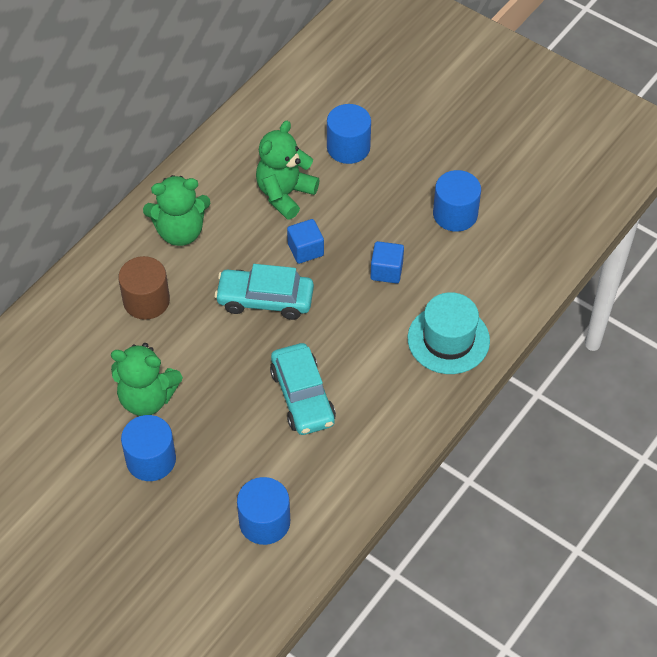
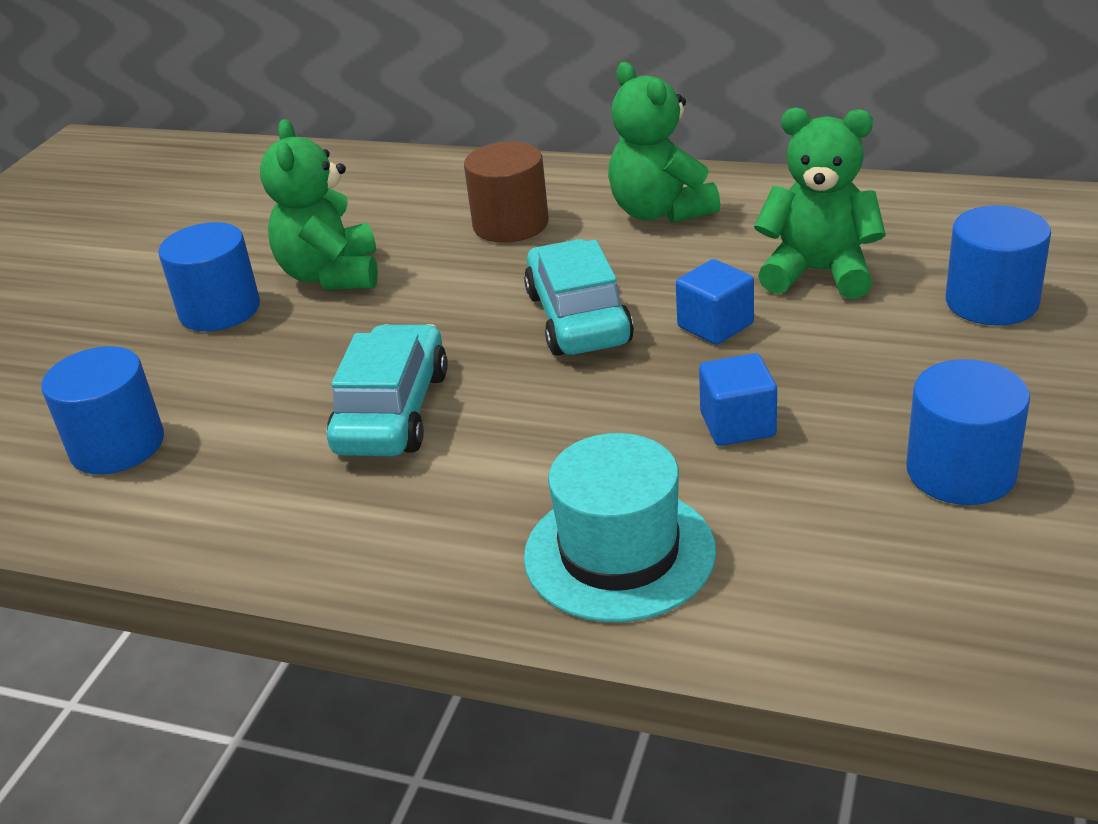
camera: 75 degrees right, 20 degrees down
turquoise car [270,343,336,435] -> turquoise car turned 135 degrees clockwise [327,324,448,456]

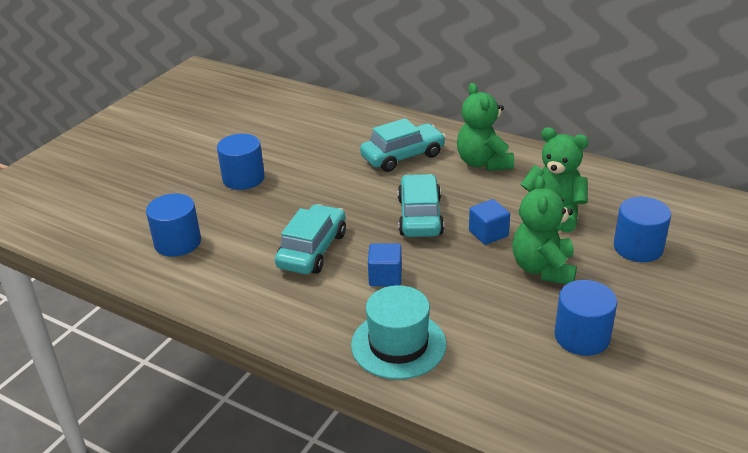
camera: 10 degrees right, 0 degrees up
green teddy bear [260,119,378,290] -> green teddy bear moved to [512,176,577,284]
brown cylinder [464,142,549,243] -> turquoise car [360,118,446,172]
blue cube [699,353,777,446] -> blue cube moved to [368,243,402,286]

